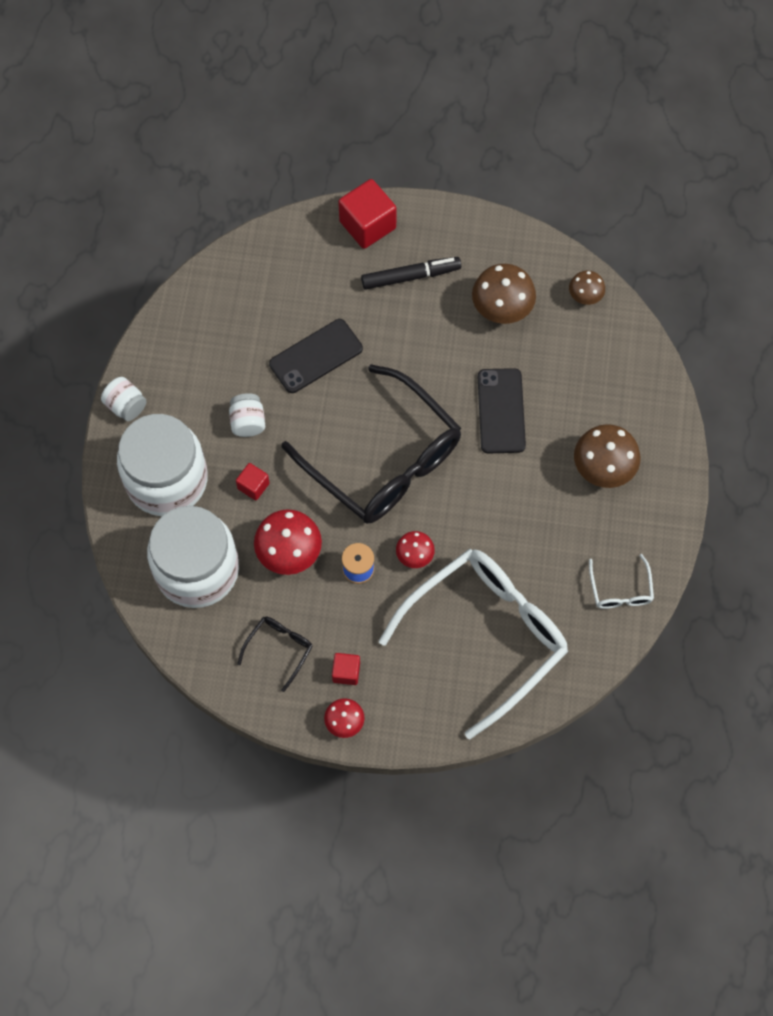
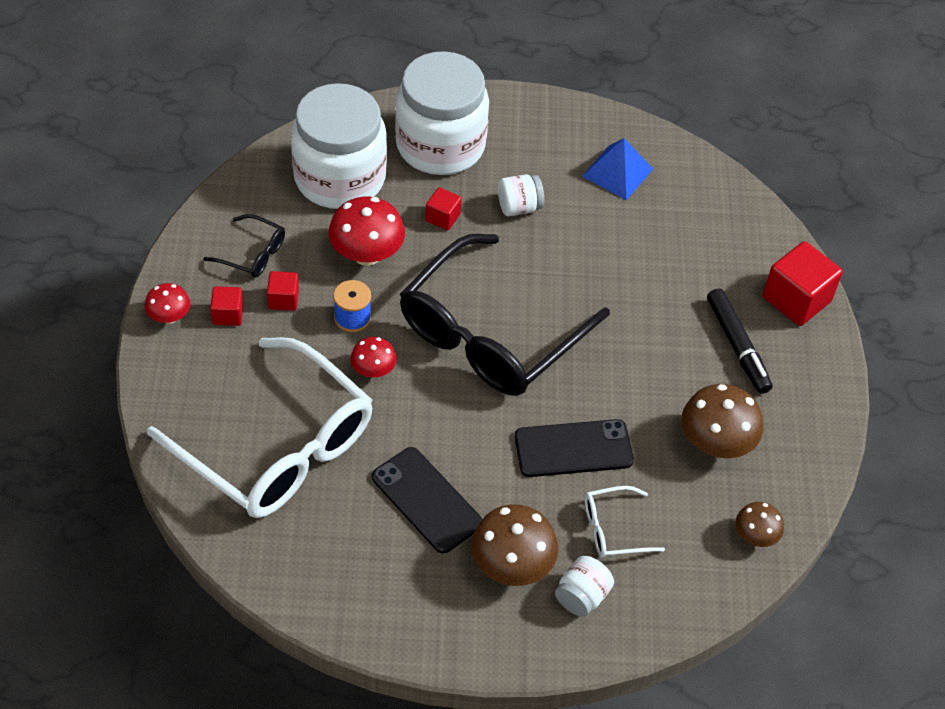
camera: 80 degrees right, 15 degrees down
white jar [101,377,147,421] -> white jar moved to [555,556,614,617]
black phone [269,319,363,393] -> black phone moved to [372,447,482,554]
white glasses [589,554,654,609] -> white glasses moved to [585,486,665,558]
none -> red cube [267,271,299,311]
none -> blue pyramid [582,138,653,200]

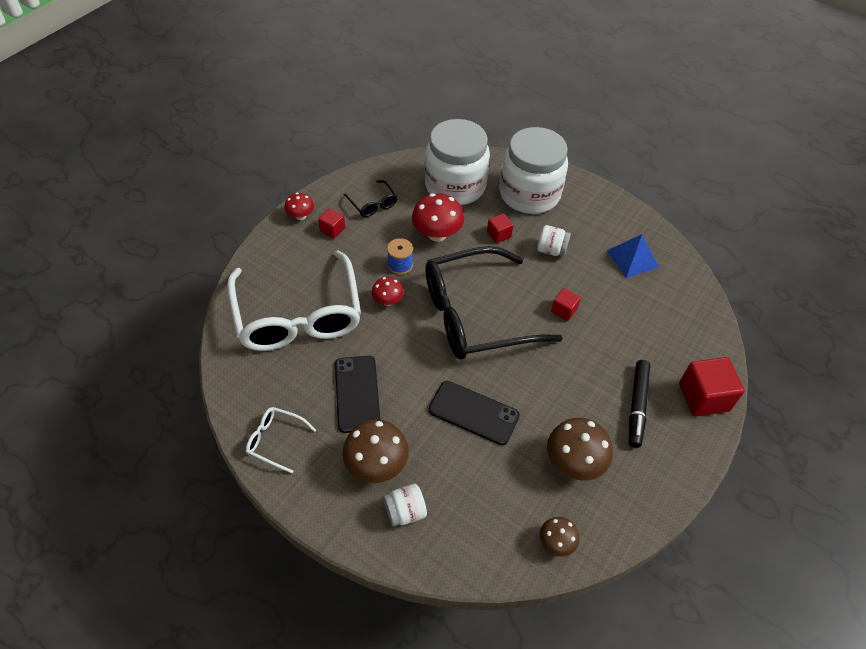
camera: 35 degrees right, 0 degrees up
red cube [267,271,299,311] -> red cube moved to [551,288,581,321]
white glasses [585,486,665,558] -> white glasses moved to [246,407,316,473]

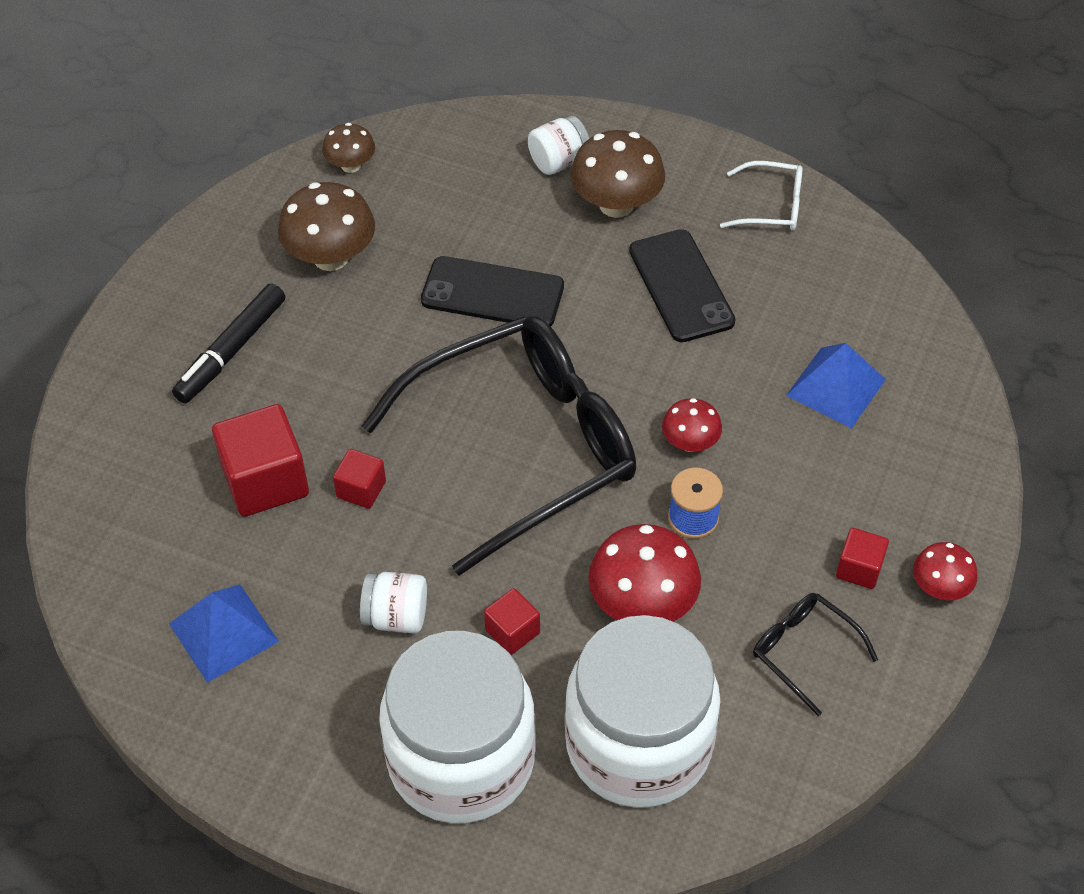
camera: 170 degrees right, 0 degrees up
white glasses [227,250,361,351] -> blue pyramid [786,343,886,429]
black marker [629,360,650,448] -> black marker turned 150 degrees counterclockwise [172,284,285,403]
red cube [679,357,745,416] -> red cube moved to [212,404,309,517]

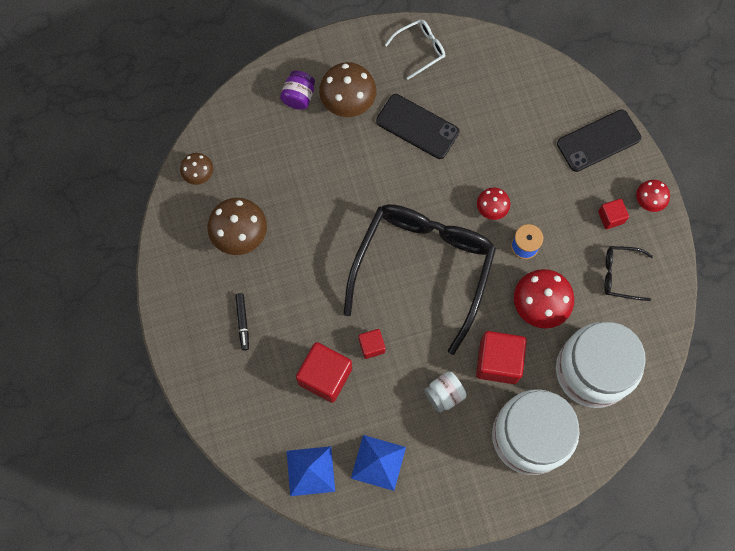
camera: 40 degrees left, 20 degrees up
black marker [172,284,285,403] -> black marker [235,293,249,351], size x0.60
black phone [421,256,564,326] -> black phone moved to [557,110,641,172]
red cube [484,588,540,655] -> red cube [476,331,527,384], size x1.87
white jar [528,116,589,175] -> purple jar [280,71,315,110]
blue pyramid [786,343,886,429] -> blue pyramid moved to [287,446,335,496]

